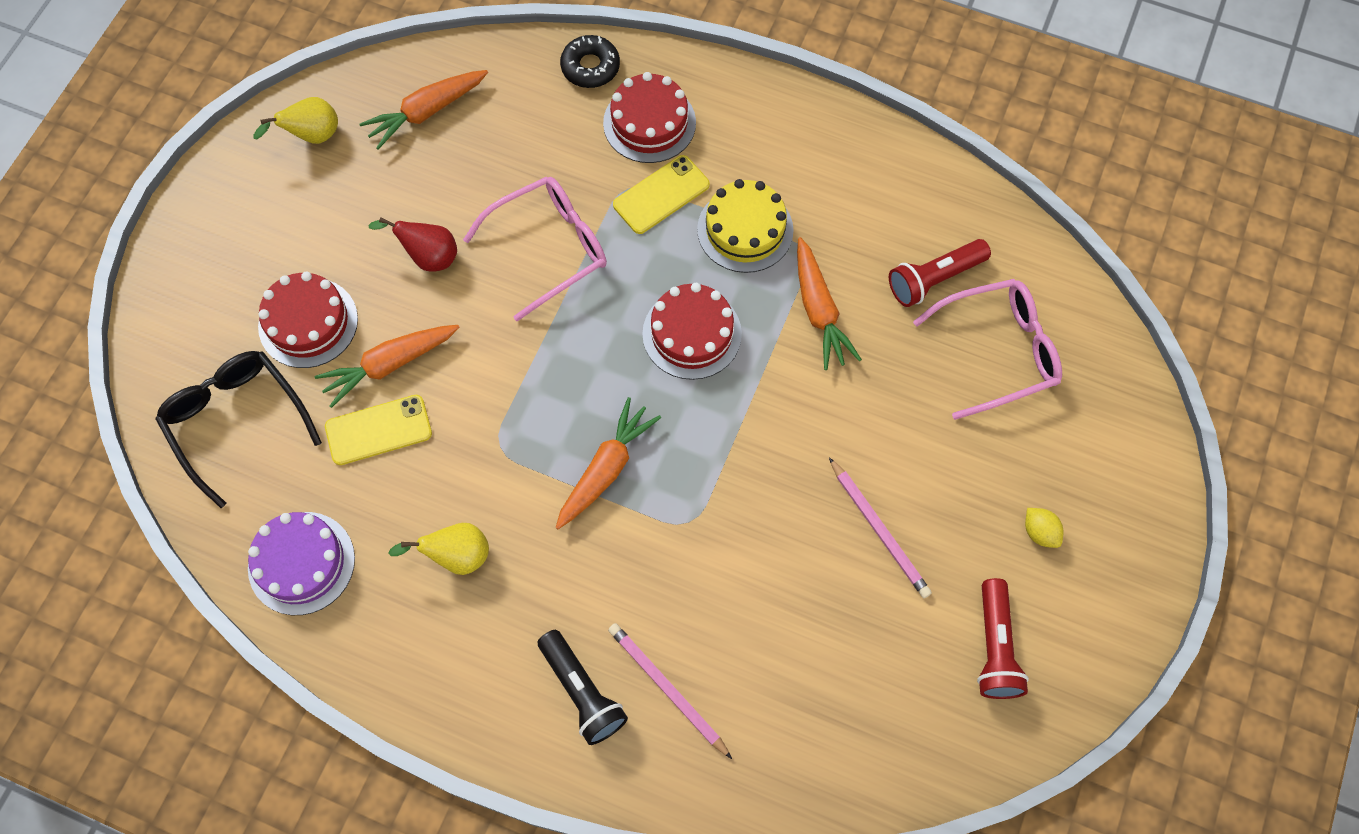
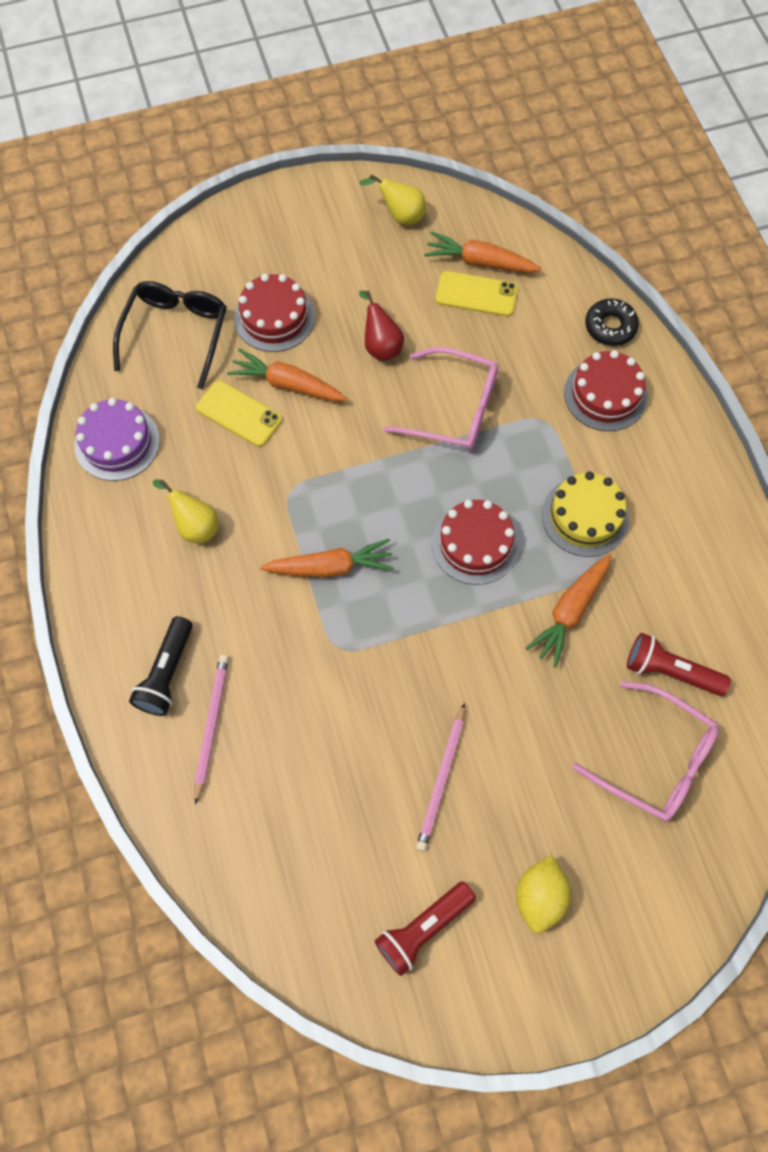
camera: 50 degrees right, 0 degrees up
yellow phone [613,155,710,234] -> yellow phone moved to [435,271,518,317]
yellow lemon [1025,508,1064,548] -> yellow lemon [516,855,571,933], size x1.64

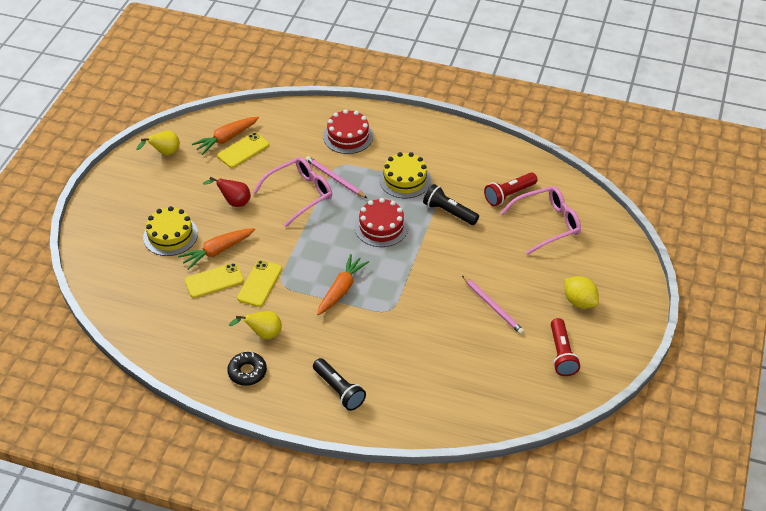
camera: 55 degrees left, 20 degrees down
purple cake [75,398,160,481] -> none
black glasses [113,281,227,390] -> none
pink pencil [195,655,229,804] -> pink pencil moved to [305,156,367,198]
red cake [234,274,315,352] -> yellow cake [143,206,198,256]
orange carrot [525,554,611,668] -> black flashlight [423,184,479,225]
black donut [585,298,639,346] -> black donut moved to [227,352,267,386]
none -> yellow phone [237,260,282,307]

